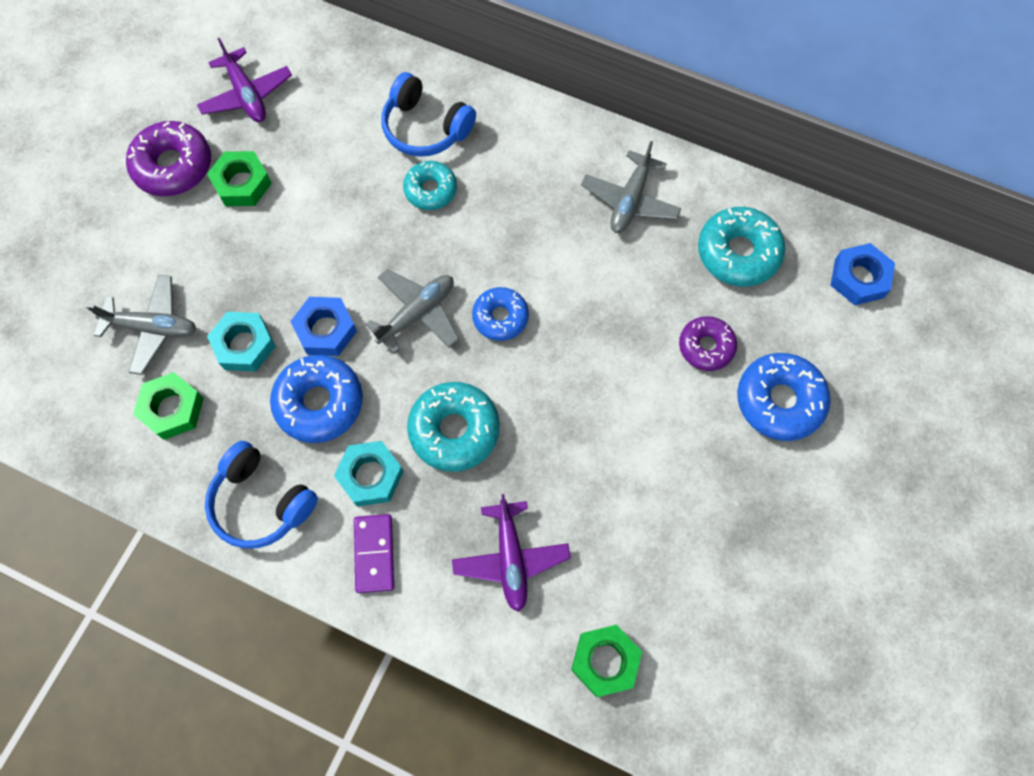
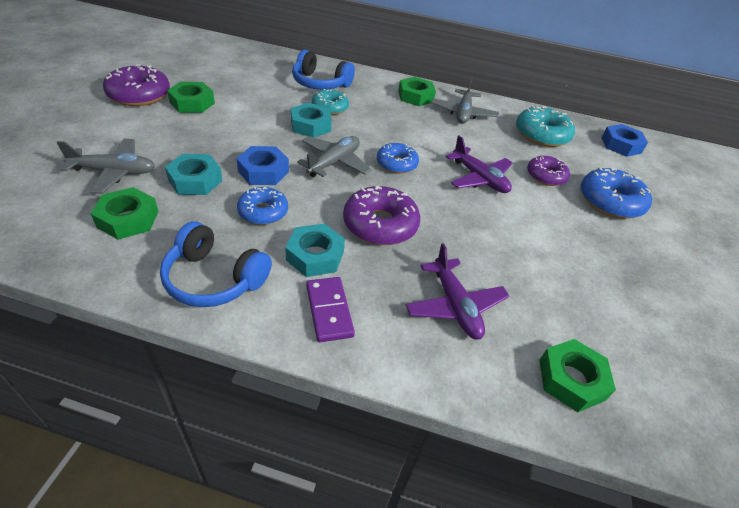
camera: 15 degrees left, 25 degrees down
purple plane [197,38,292,122] -> purple plane moved to [445,135,513,193]
blue donut [270,355,363,443] -> blue donut [237,186,288,225], size x0.65
turquoise donut [407,382,500,472] -> purple donut [343,186,420,245]
none -> turquoise nut [291,103,332,137]
none -> green nut [398,77,436,106]

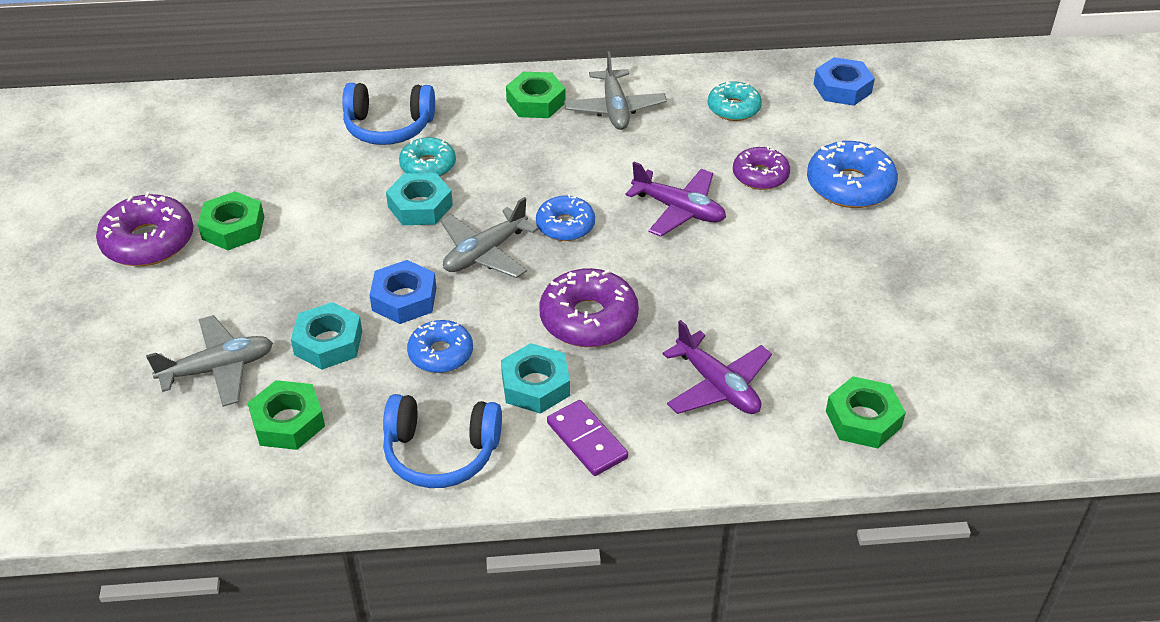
camera: 15 degrees left, 0 degrees up
grey plane [297,136,372,177] -> grey plane turned 150 degrees counterclockwise [441,197,538,278]
turquoise donut [516,106,575,147] -> turquoise donut [708,81,762,121], size x0.65

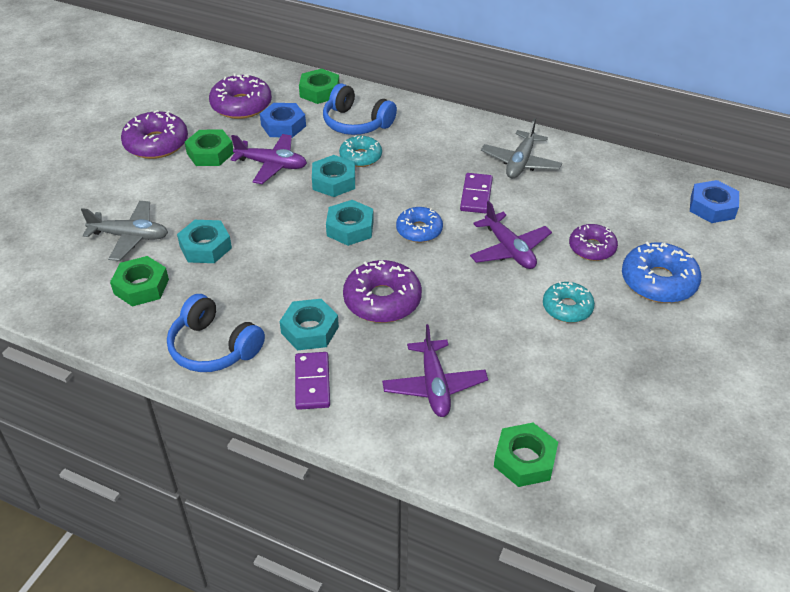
camera: 30 degrees right, 0 degrees up
blue nut [369,260,436,324] -> blue nut moved to [260,103,306,138]
blue donut [407,320,473,373] -> none
grey plane [441,197,538,278] -> turquoise nut [326,200,374,246]
green nut [506,72,565,118] -> green nut moved to [299,68,339,104]
turquoise donut [708,81,762,121] -> turquoise donut moved to [543,281,595,323]
none -> purple donut [209,73,272,119]
none -> purple plane [230,134,307,184]
none -> purple domino [460,173,493,213]

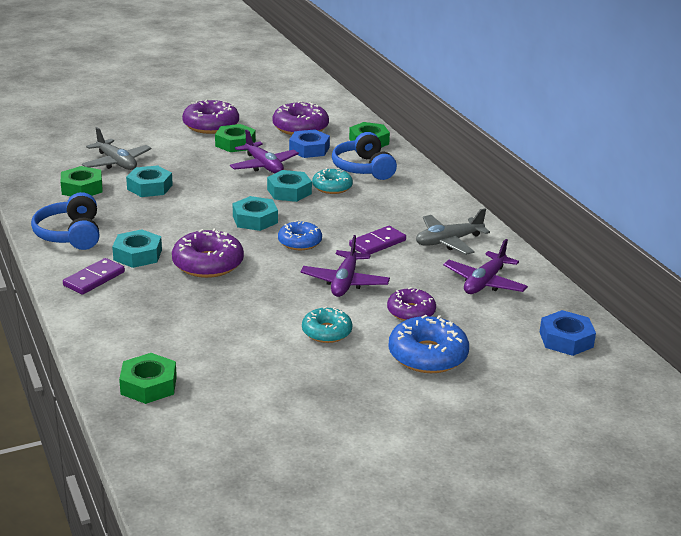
camera: 40 degrees right, 15 degrees down
purple plane [382,324,488,417] -> purple plane moved to [443,239,528,294]

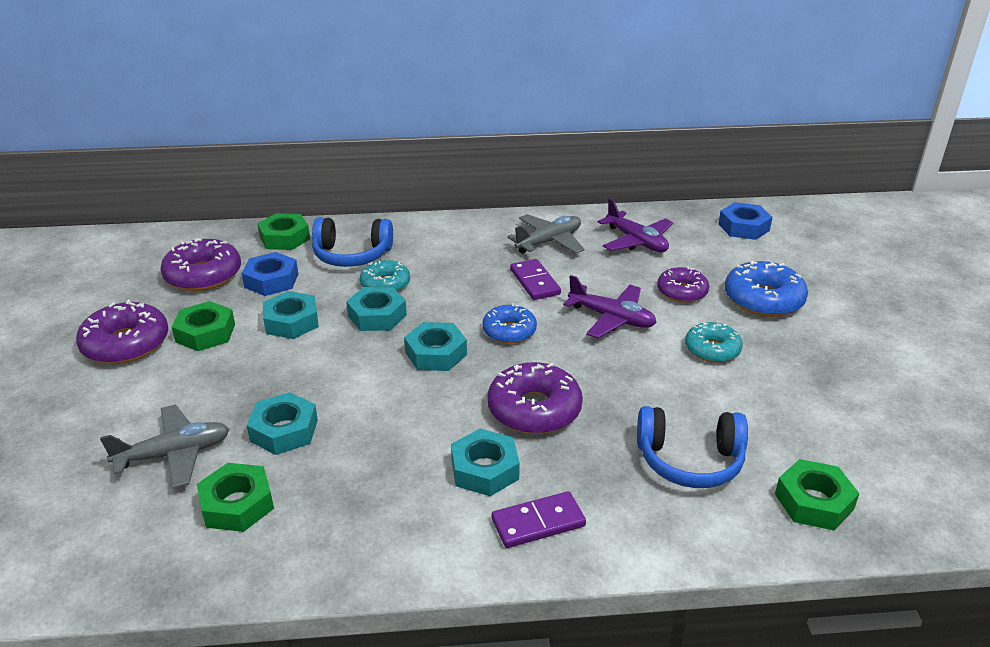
camera: 70 degrees left, 5 degrees up
blue headphones [31,192,99,250] -> blue headphones moved to [637,406,748,488]
purple domino [63,258,125,295] -> purple domino turned 75 degrees counterclockwise [491,491,586,548]
purple plane [230,130,299,173] -> turquoise nut [263,291,319,339]
grey plane [416,208,490,255] -> grey plane turned 120 degrees counterclockwise [507,214,585,254]

